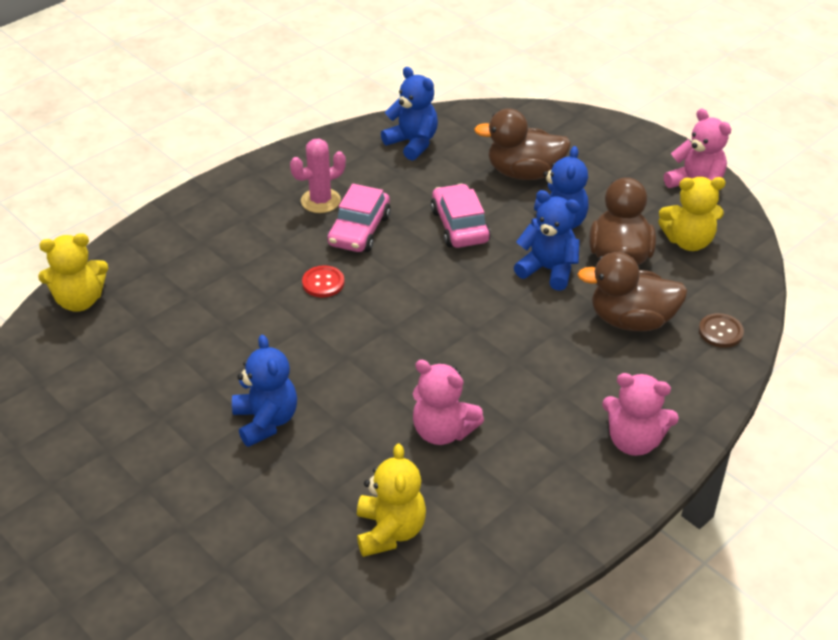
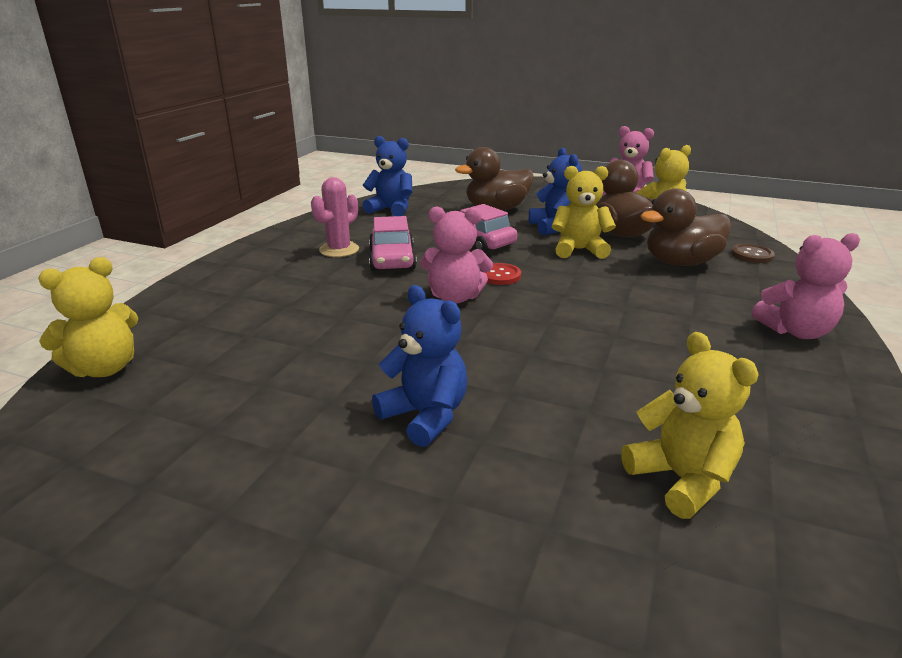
camera: 25 degrees left, 15 degrees down
red button [302,265,345,297] -> red button moved to [486,263,521,285]
pink teddy bear [413,360,484,445] -> pink teddy bear moved to [420,206,493,304]
blue teddy bear [514,190,580,291] -> yellow teddy bear [552,166,616,259]

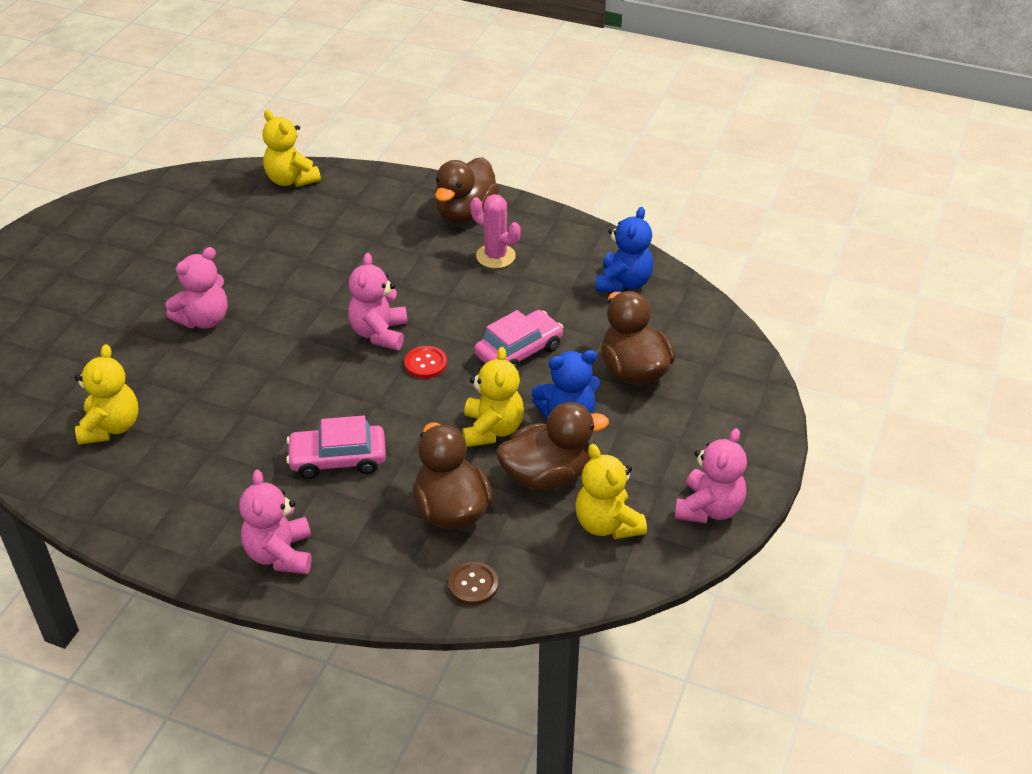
camera: 90 degrees right, 15 degrees up
pink car [369,216,417,271] -> pink car moved to [286,415,386,479]
blue teddy bear [372,285,467,447] -> pink teddy bear [166,247,228,329]
yellow teddy bear [621,332,759,519] -> yellow teddy bear turned 60 degrees counterclockwise [75,344,138,445]
none -> brown duck [435,157,500,223]

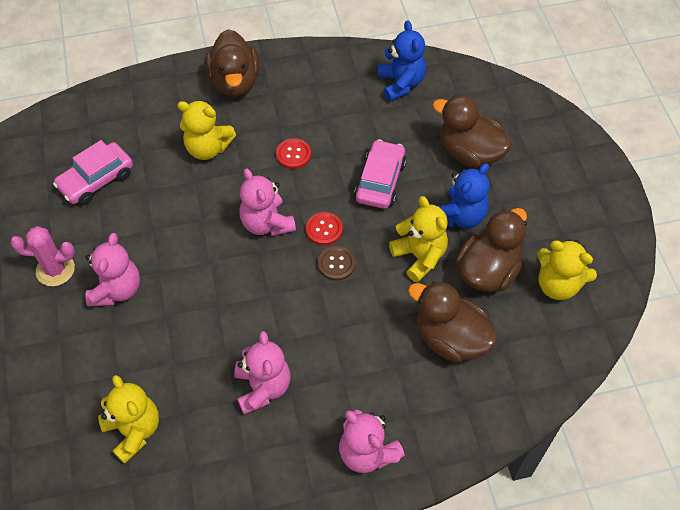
camera: 35 degrees left, 15 degrees up
yellow teddy bear [262,110,321,187] -> yellow teddy bear moved to [177,100,236,160]
pink car [286,415,386,479] -> pink car moved to [53,140,133,205]
brown button [448,562,498,605] -> brown button moved to [318,246,356,281]
pink cactus [470,194,521,268] -> pink cactus moved to [11,226,75,286]
pink teddy bear [675,428,747,524] -> pink teddy bear moved to [234,331,290,414]
none -> red button [276,138,311,169]

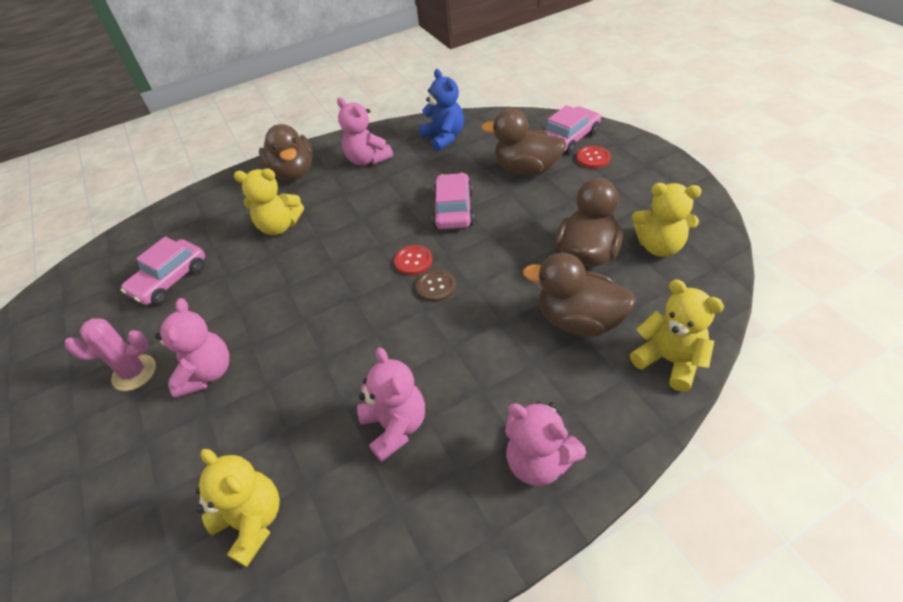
camera: 10 degrees left, 10 degrees down
pink teddy bear [239,168,296,236] -> pink teddy bear moved to [337,97,393,165]
red button [276,138,311,169] -> red button moved to [576,146,611,169]
yellow teddy bear [389,196,448,283] -> yellow teddy bear moved to [630,280,724,392]
blue teddy bear [435,163,490,228] -> none
none -> pink car [544,105,601,154]

